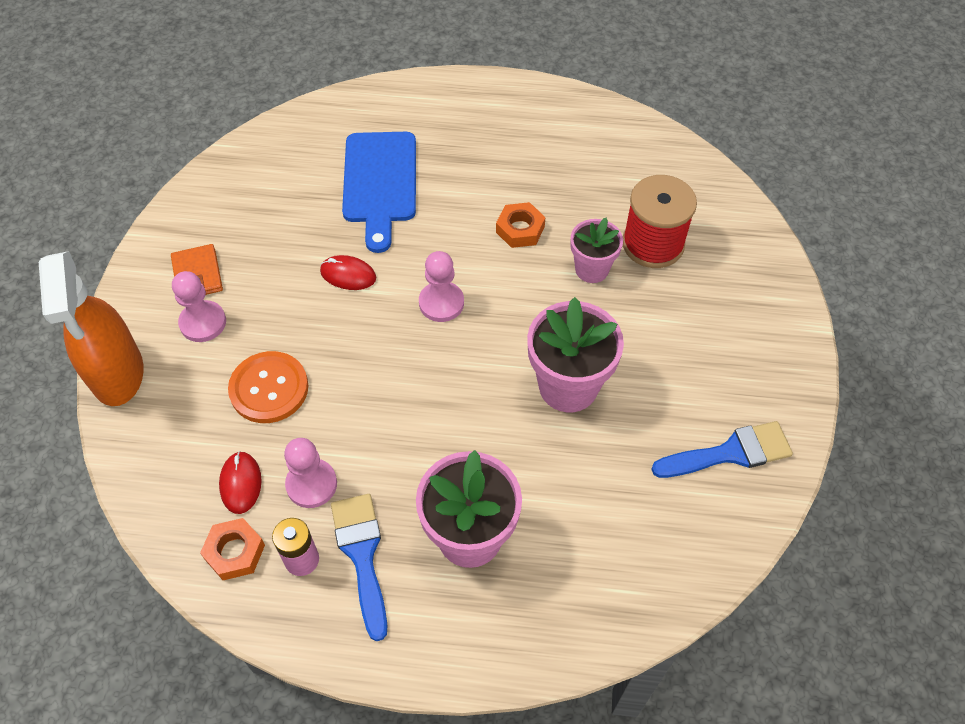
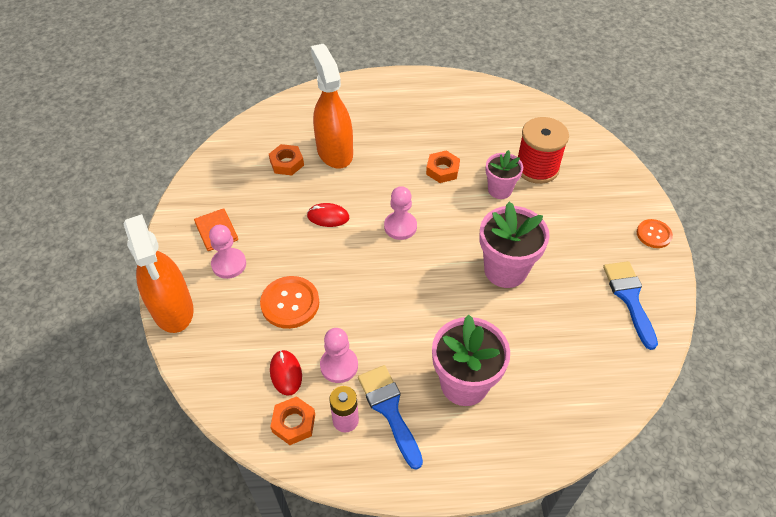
camera: 10 degrees left, 5 degrees down
blue cutting board [342,132,416,253] -> orange spray bottle [311,44,353,169]
blue brush [651,421,793,478] -> blue brush turned 75 degrees counterclockwise [603,261,658,350]
none -> orange nut [269,144,304,175]
none -> orange button [637,219,673,248]

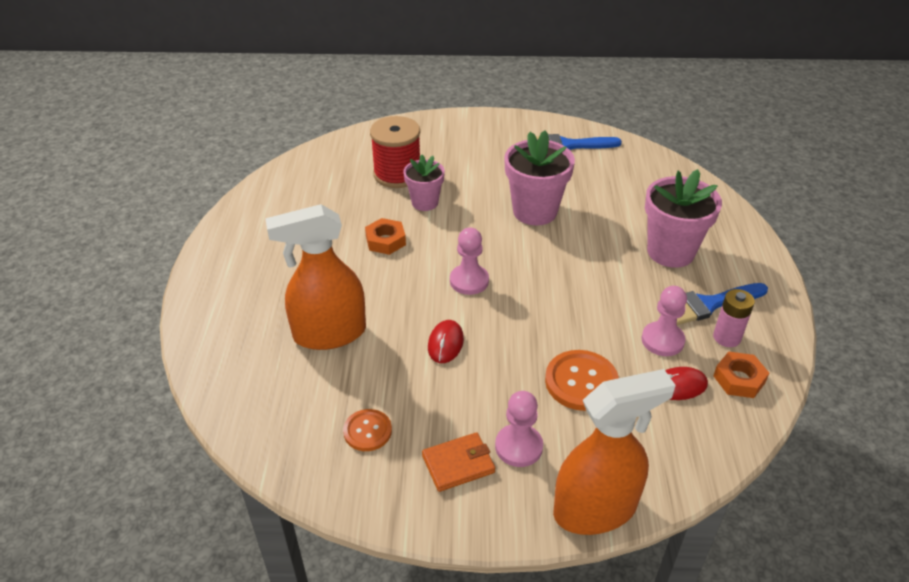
camera: 85 degrees left, 10 degrees down
orange nut [269,144,304,175] -> none
orange button [637,219,673,248] -> orange button moved to [343,409,392,451]

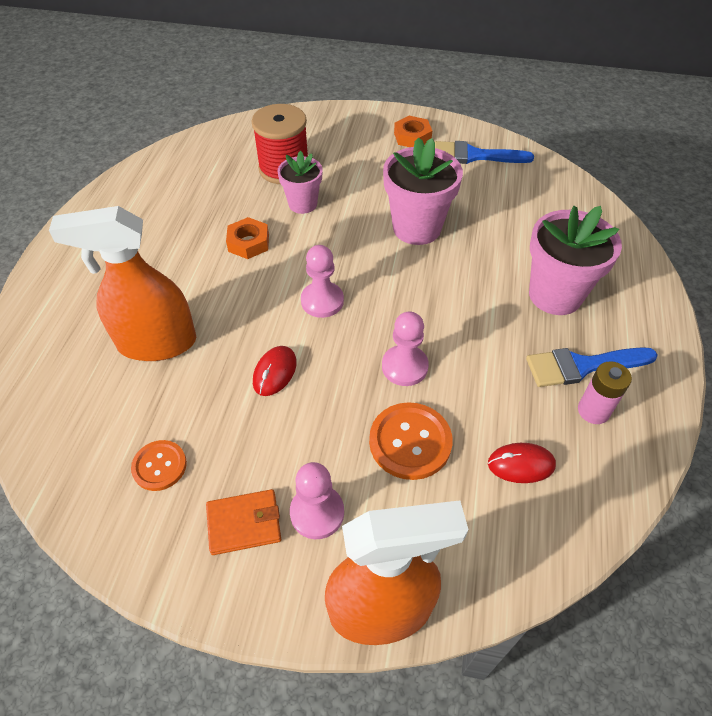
camera: 10 degrees right, 10 degrees up
pink pawn [641,286,687,356] -> pink pawn moved to [382,312,429,386]
orange nut [713,351,769,398] -> orange nut moved to [394,116,432,147]

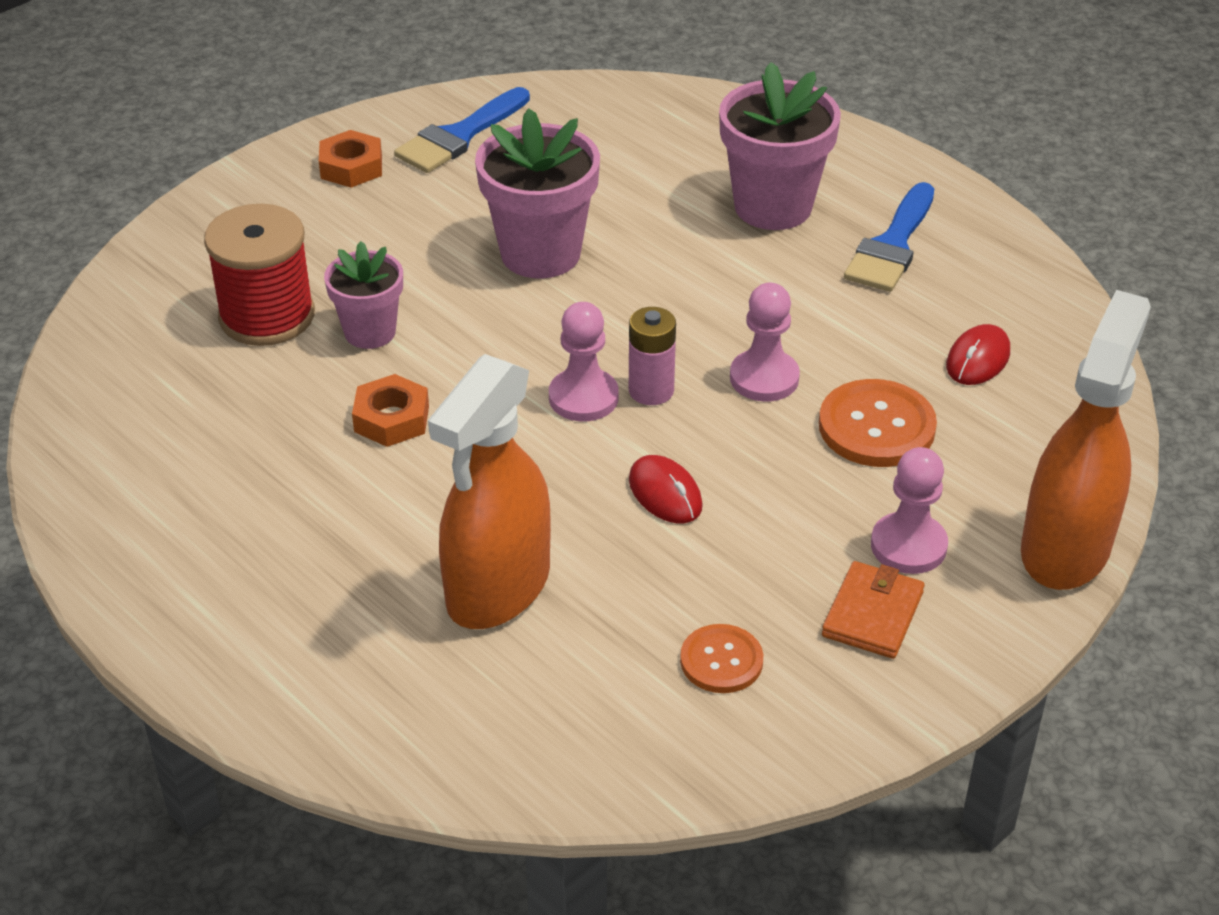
camera: 55 degrees left, 10 degrees down
pink battery [578,361,632,424] -> pink battery moved to [629,307,676,405]

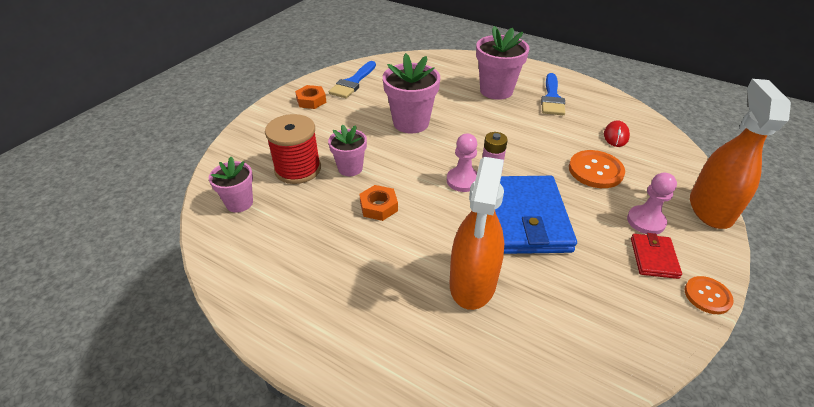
camera: 15 degrees left, 0 degrees up
red mouse [629,455,703,523] -> blue wallet [495,176,577,254]
orange button [680,624,763,693] -> orange button moved to [684,276,734,314]
pink pawn [730,283,800,401] -> none
orange wallet [822,561,924,659] -> red wallet [631,233,682,279]
none -> pink flower pot [209,157,253,213]

